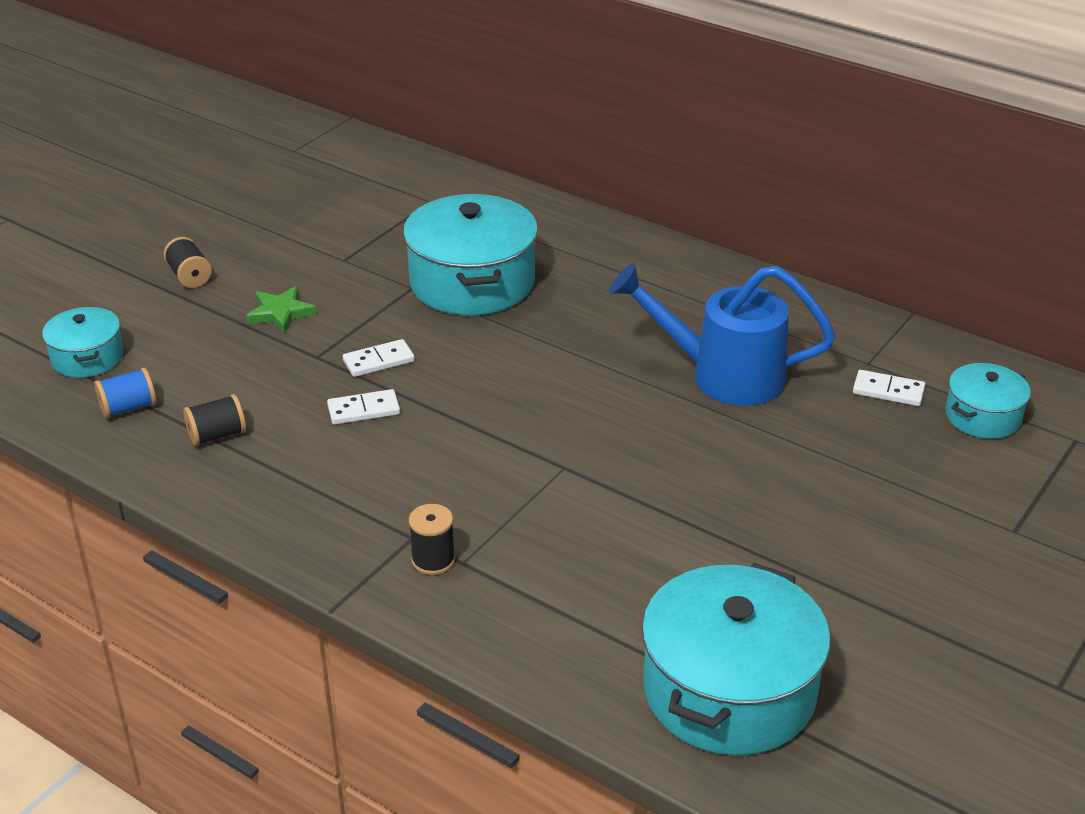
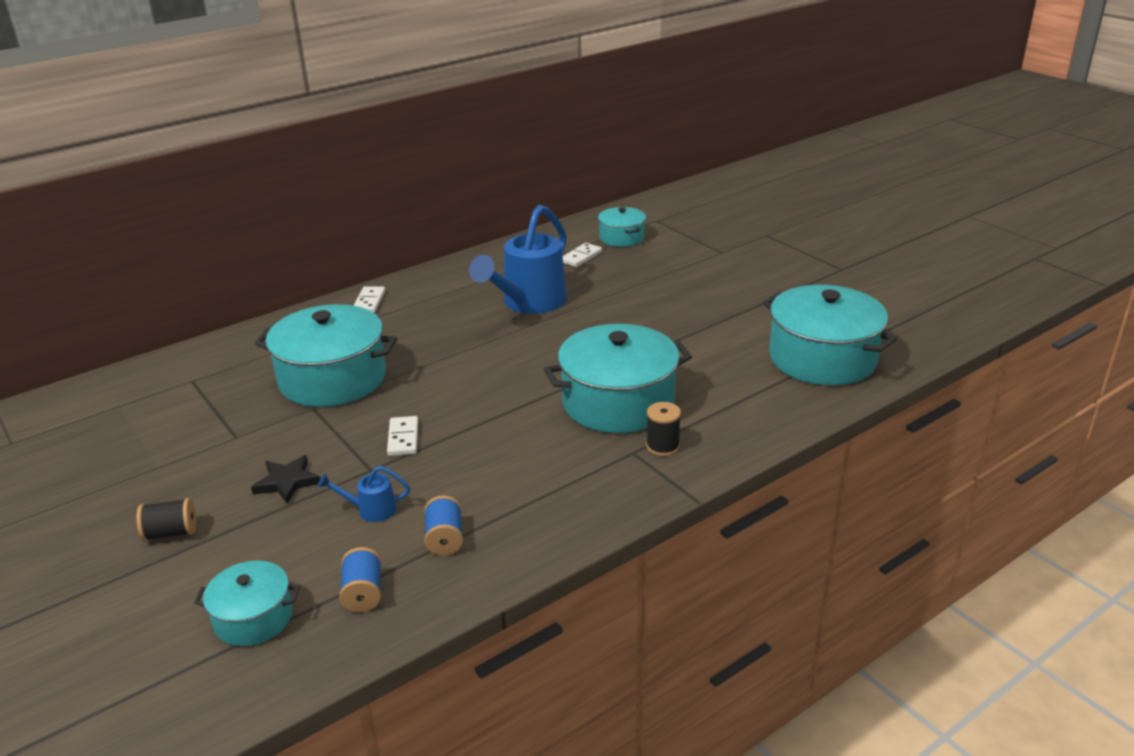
camera: 70 degrees left, 5 degrees down
black spool [183,394,246,446] -> blue spool [424,495,463,556]
green star [246,286,317,333] -> black star [251,455,320,504]
white domino [327,389,400,425] -> white domino moved to [354,286,386,313]
none -> blue watering can [317,466,410,522]
none -> turquoise pot [544,324,692,433]

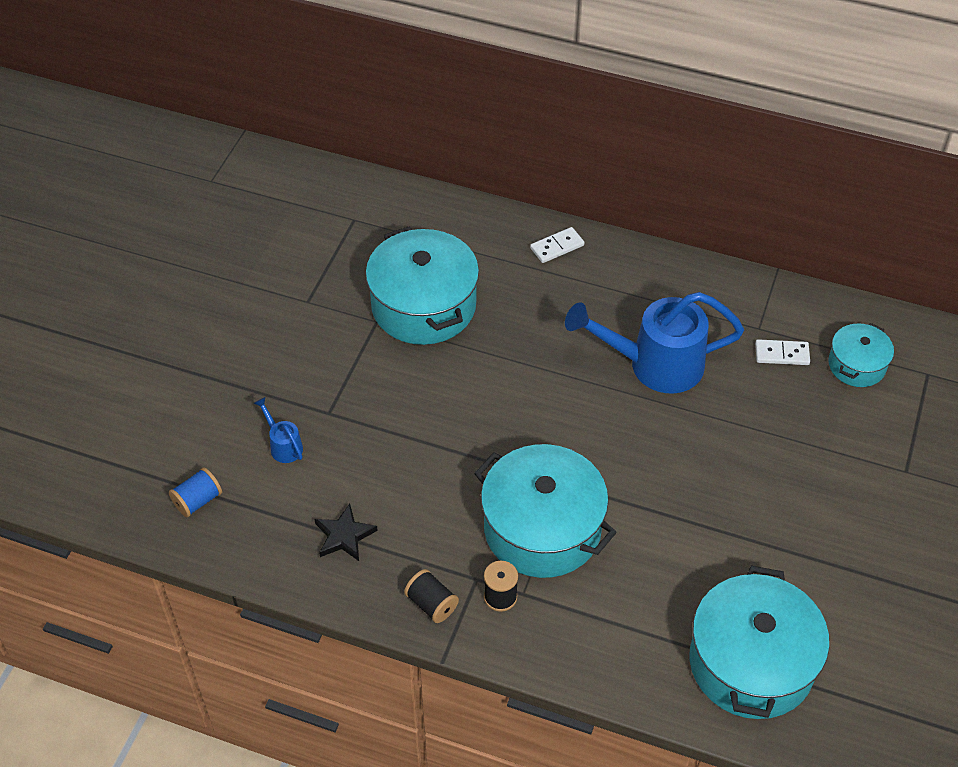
camera: 55 degrees right, 20 degrees up
black spool [136,498,196,541] -> black spool moved to [404,569,459,623]
turquoise pot [194,561,300,646] -> none
black star [251,455,320,504] -> black star moved to [315,504,378,561]
white domino [387,416,418,456] -> none
blue spool [424,495,463,556] -> none

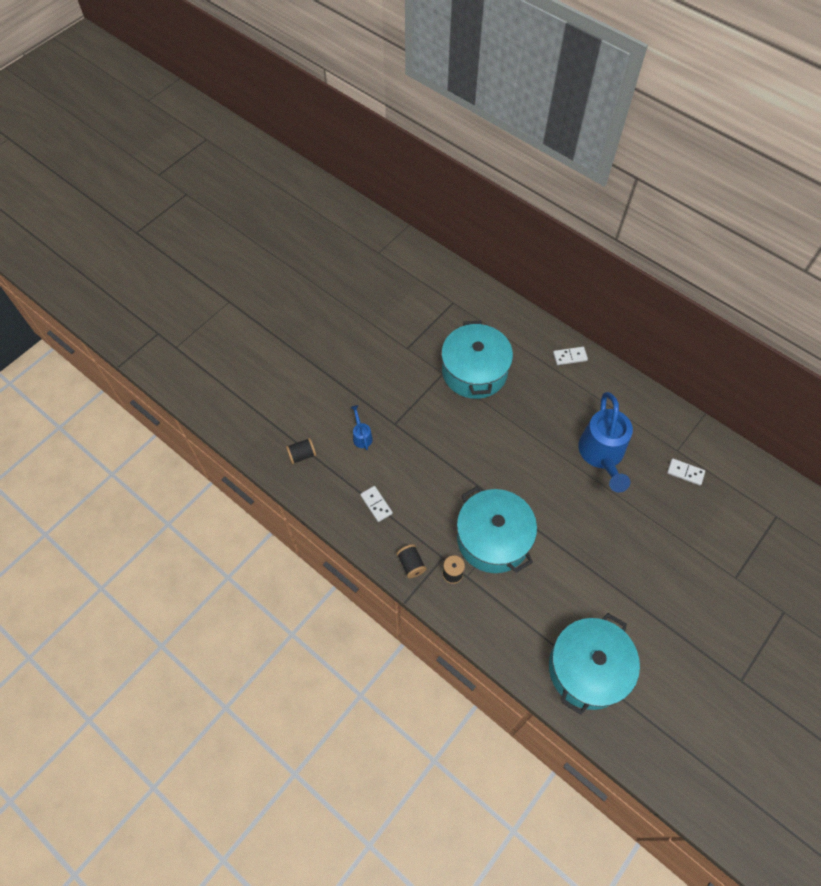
camera: 20 degrees right, 10 degrees up
blue spool [169,468,222,517] -> black spool [286,438,316,464]
black star [315,504,378,561] -> white domino [360,486,393,522]
blue watering can [565,292,744,394] -> blue watering can turned 105 degrees counterclockwise [578,392,633,493]
turquoise pot [828,323,894,387] -> none

